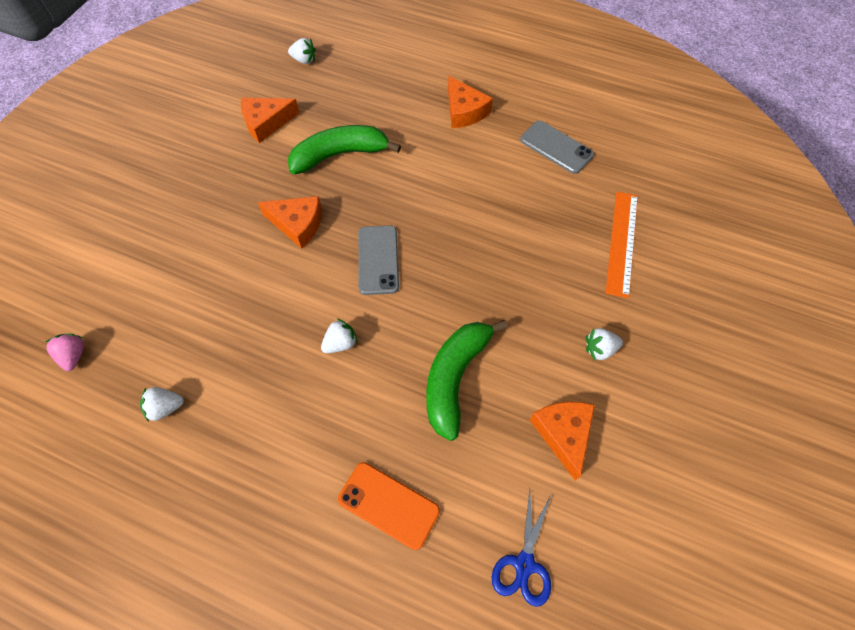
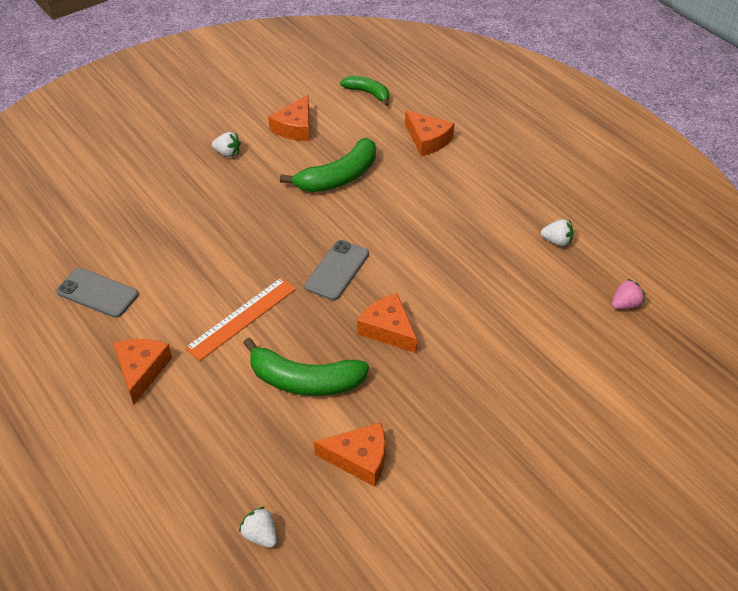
camera: 150 degrees left, 15 degrees down
pink strawberry [46,334,84,371] -> pink strawberry turned 135 degrees counterclockwise [612,279,645,309]
white strawberry [321,319,358,353] -> none
orange phone [338,462,440,550] -> orange cheese [405,111,454,156]
blue scissors [492,489,552,607] -> green banana [340,76,389,106]
grey phone [520,121,594,174] -> grey phone turned 45 degrees counterclockwise [56,268,138,318]
orange ruler [606,192,638,298] -> orange ruler moved to [185,278,296,361]

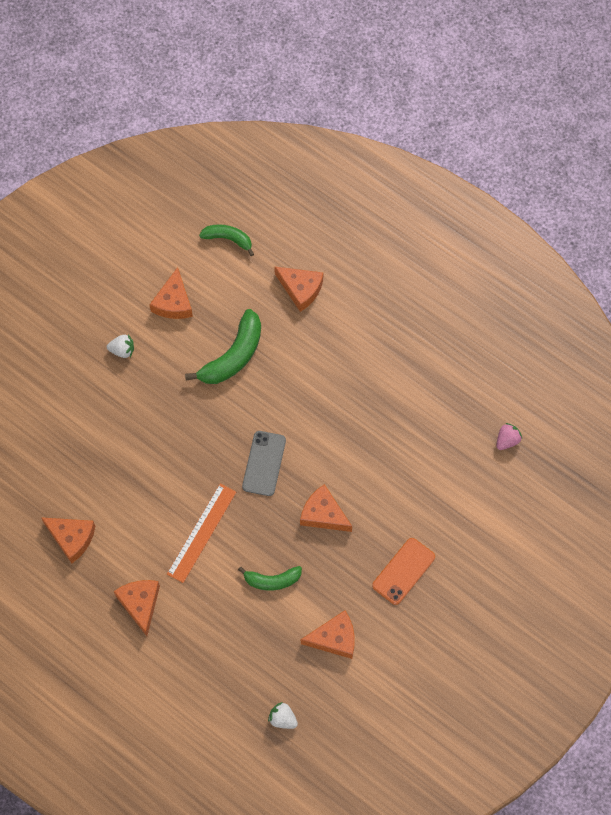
camera: 15 degrees left, 20 degrees up
grey phone [56,268,138,318] -> orange cheese [41,517,95,564]
green banana [243,338,369,396] -> green banana [238,566,302,591], size x0.61
white strawberry [541,219,574,246] -> none
none -> orange phone [372,538,435,605]

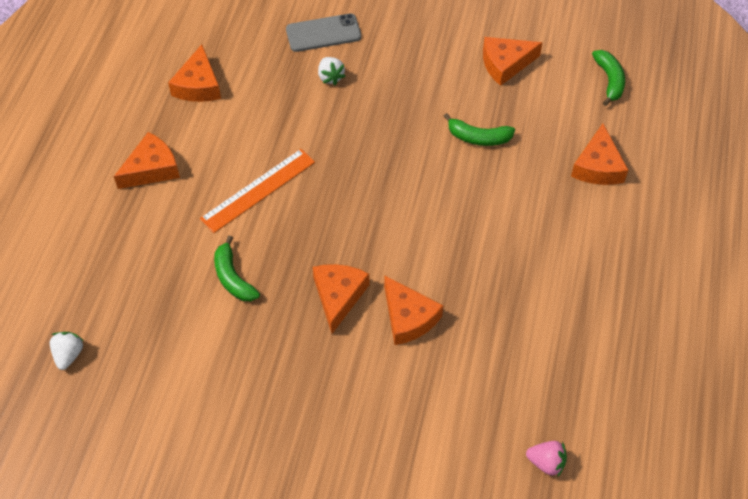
camera: 65 degrees right, 10 degrees down
white strawberry [107,335,134,358] -> white strawberry moved to [318,57,345,85]
orange ruler [167,484,236,583] -> orange ruler turned 45 degrees counterclockwise [200,149,315,233]
green banana [185,309,261,384] -> green banana [444,113,515,146], size x0.61
grey phone [242,431,286,496] -> grey phone moved to [286,13,361,52]
orange cheese [301,610,355,659] -> orange cheese moved to [384,275,443,345]
orange phone [372,538,435,605] -> none

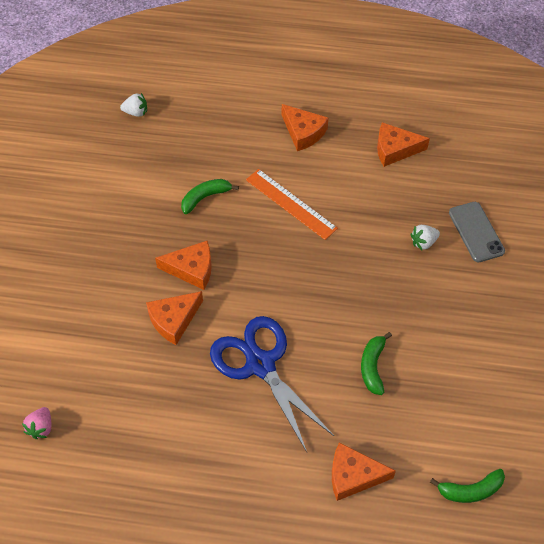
camera: 85 degrees right, 0 degrees up
orange cheese [483,37,543,86] -> none
none -> blue scissors [210,316,334,452]

